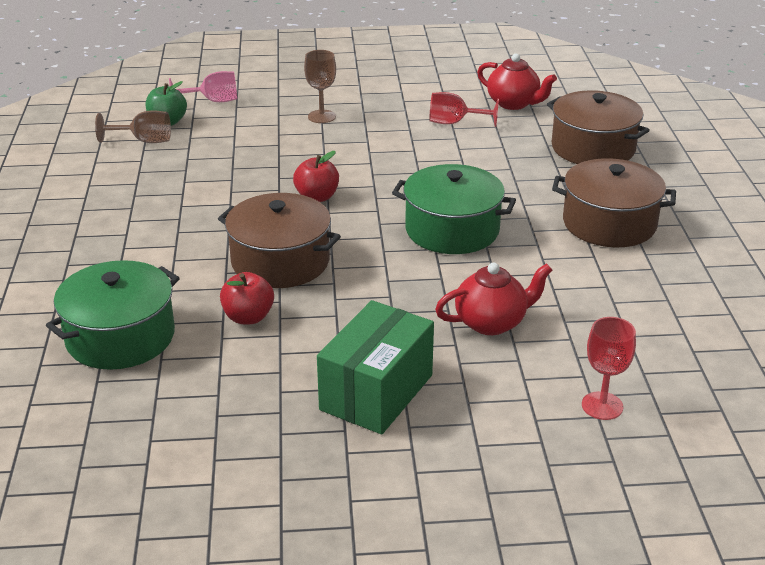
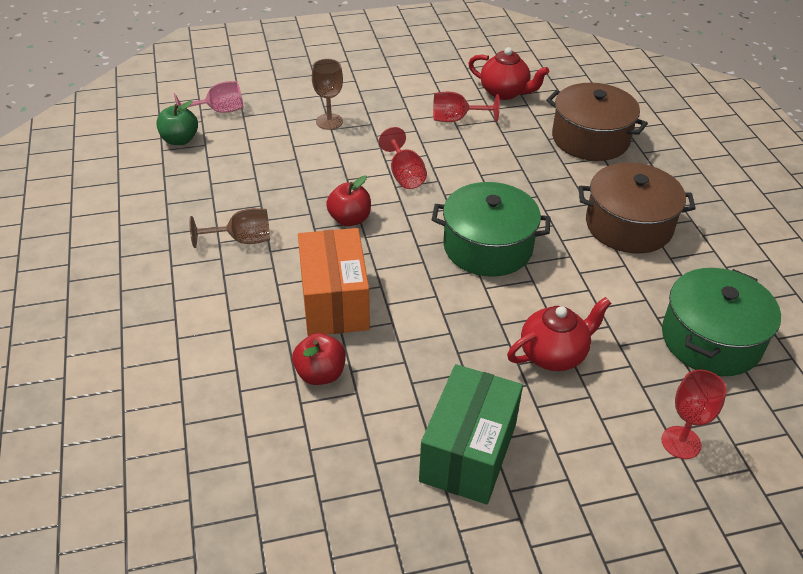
camera: 10 degrees left, 10 degrees up
green pot [46,260,180,370] -> green pot moved to [662,268,781,376]
brown goblet [95,110,171,143] -> brown goblet moved to [189,208,270,248]
brown pot [218,193,341,288] -> orange box [298,228,370,336]
none -> red goblet [379,127,427,189]

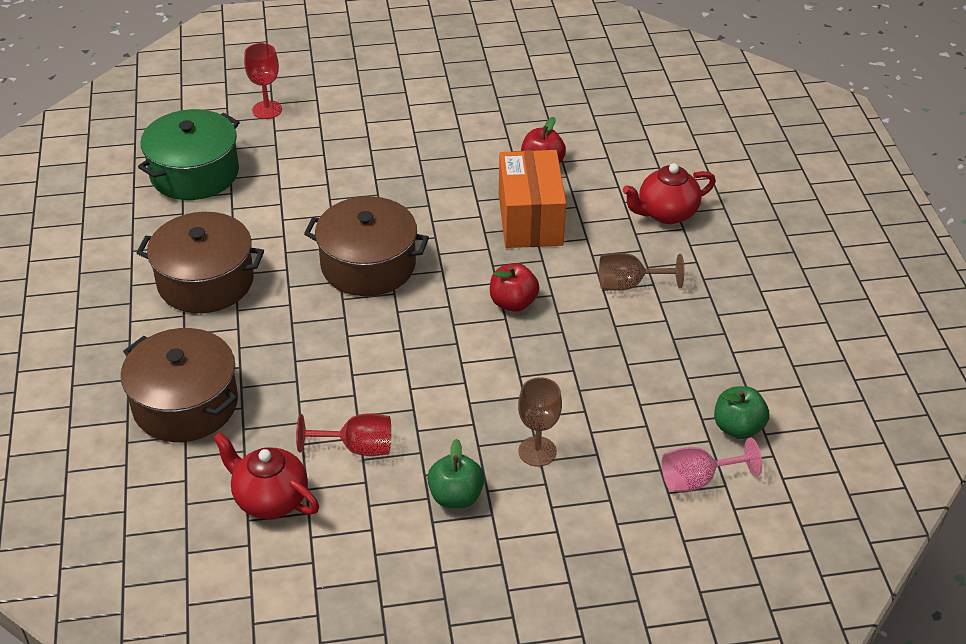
camera: 175 degrees left, 0 degrees up
red goblet [379,127,427,189] -> none
green box [419,364,523,504] -> none
green pot [432,182,551,277] -> brown pot [304,196,429,296]
red teapot [507,297,611,371] -> red teapot moved to [623,163,716,224]
none -> green apple [427,439,485,508]

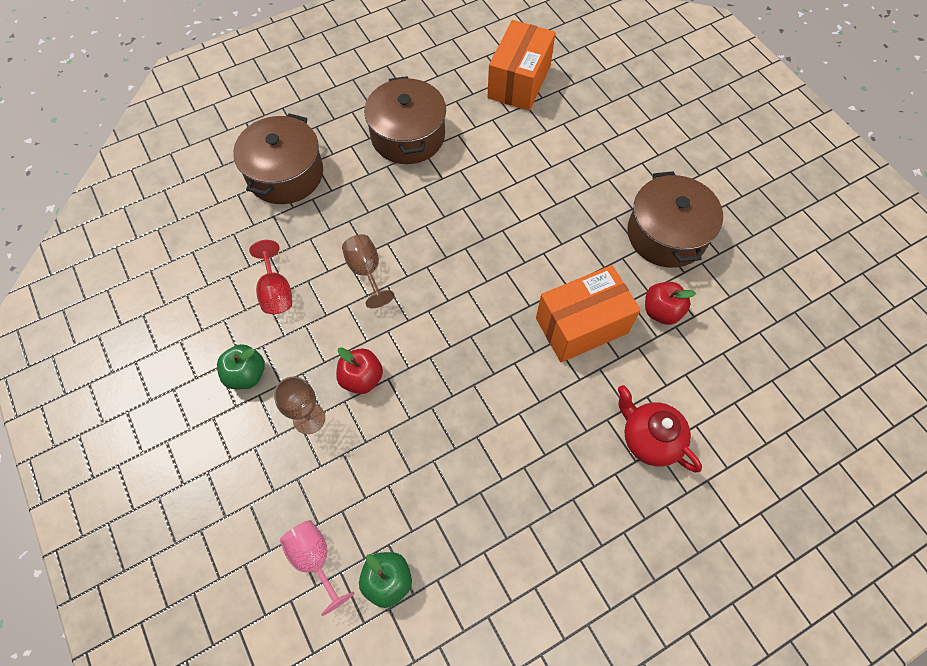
camera: 70 degrees right, 20 degrees up
green pot [138,109,240,200] -> orange box [487,20,556,111]
red teapot [213,432,319,519] -> none
red goblet [244,43,282,119] -> none
brown pot [304,196,429,296] -> brown pot moved to [627,171,723,268]
red apple [490,263,539,312] -> red apple moved to [336,347,383,394]
brown goblet [599,253,684,291] -> brown goblet moved to [342,234,395,308]

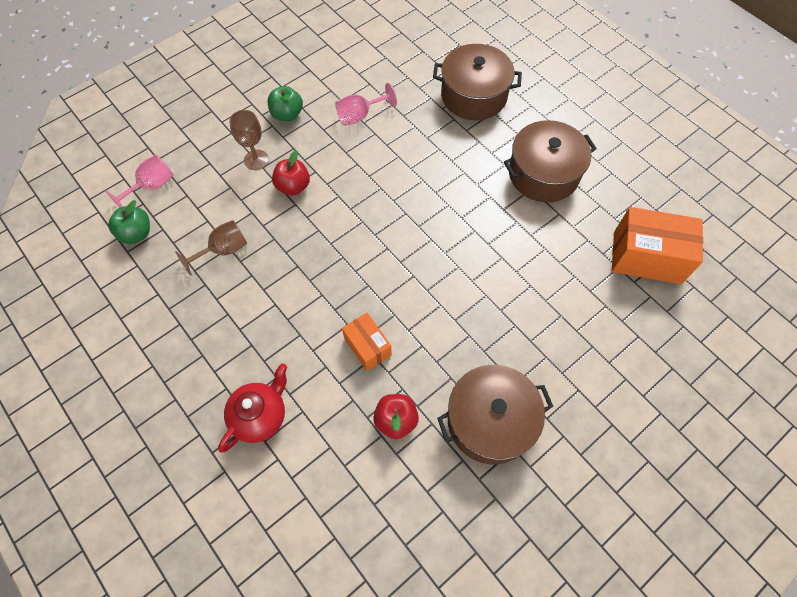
camera: 80 degrees right, 0 degrees up
red goblet [249,240,292,314] -> pink goblet [335,83,397,126]
brown goblet [342,234,395,308] -> brown goblet moved to [175,220,247,276]
orange box [536,265,641,362] -> orange box [342,313,392,371], size x0.58

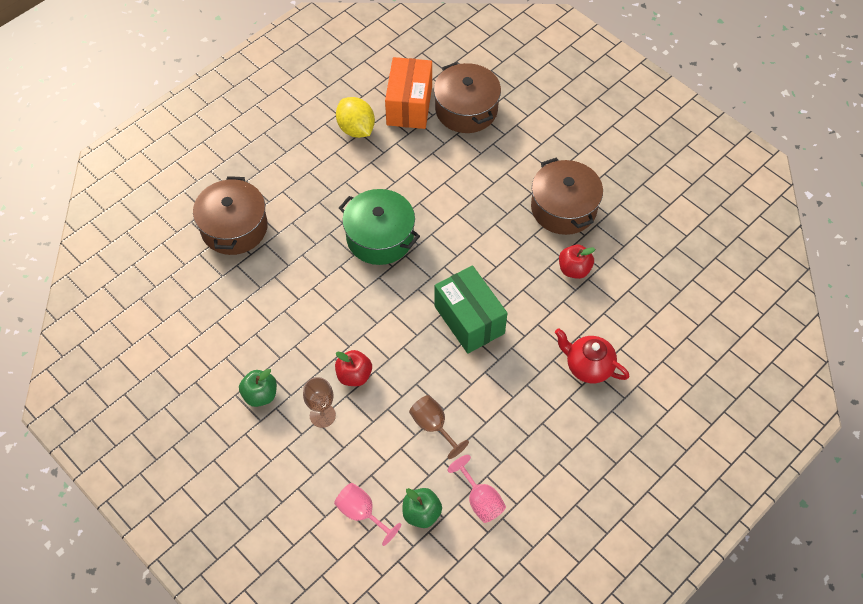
camera: 95 degrees left, 5 degrees down
pink goblet [335,83,397,126] -> pink goblet moved to [447,455,506,523]
orange box [342,313,392,371] -> none
brown pot [504,120,597,202] -> brown pot moved to [434,62,501,133]
none -> yellow lemon [336,97,375,138]
none -> green pot [339,189,420,265]
none -> green box [435,265,507,354]

